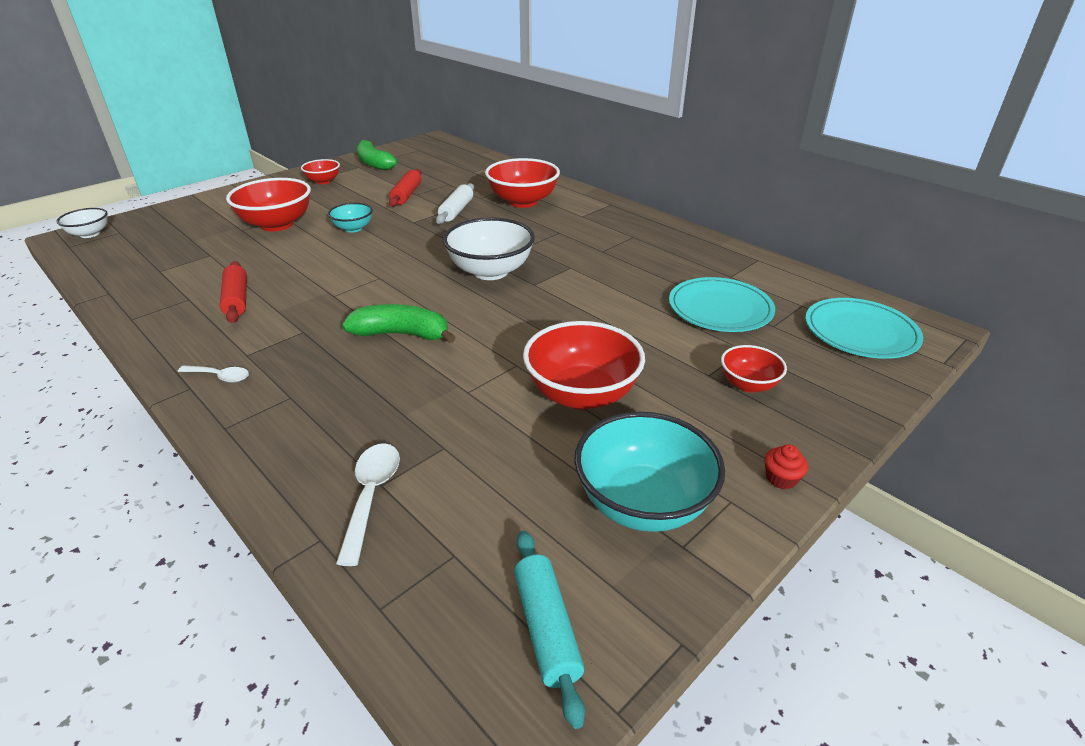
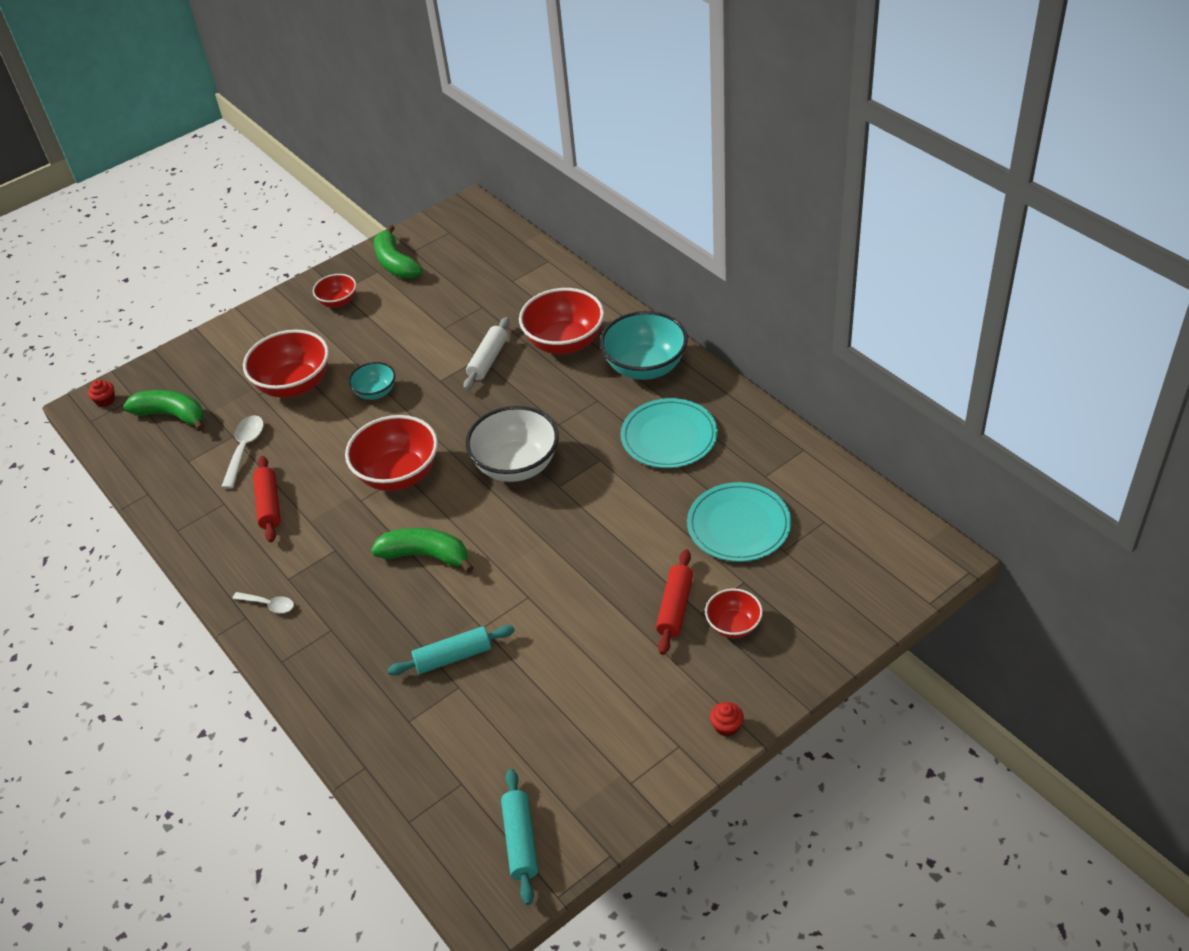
camera: 10 degrees right, 10 degrees up
white bowl [57,208,108,238] -> red cupcake [88,380,115,407]
white spoon [336,443,400,566] -> white spoon moved to [221,415,264,489]
red rolling pin [389,169,421,207] -> red rolling pin moved to [656,549,693,655]
red bowl [523,321,645,410] -> red bowl moved to [345,415,438,491]
turquoise bowl [574,412,725,532] -> turquoise bowl moved to [600,311,688,380]
turquoise plate [805,298,923,359] -> turquoise plate moved to [621,398,718,468]
none -> green banana [123,390,204,431]
none -> turquoise rolling pin [387,625,515,675]

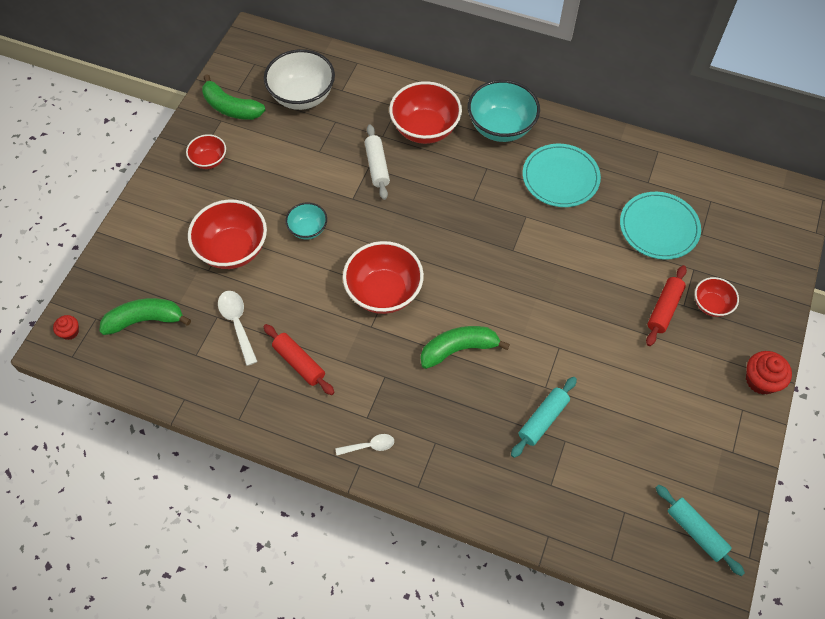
camera: 35 degrees left, 15 degrees up
white bowl [466,406,559,482] -> white bowl moved to [264,49,335,110]
red rolling pin [656,549,693,655] -> red rolling pin turned 45 degrees clockwise [646,265,687,346]
red cupcake [710,702,744,737] -> red cupcake [746,351,792,395], size x1.72

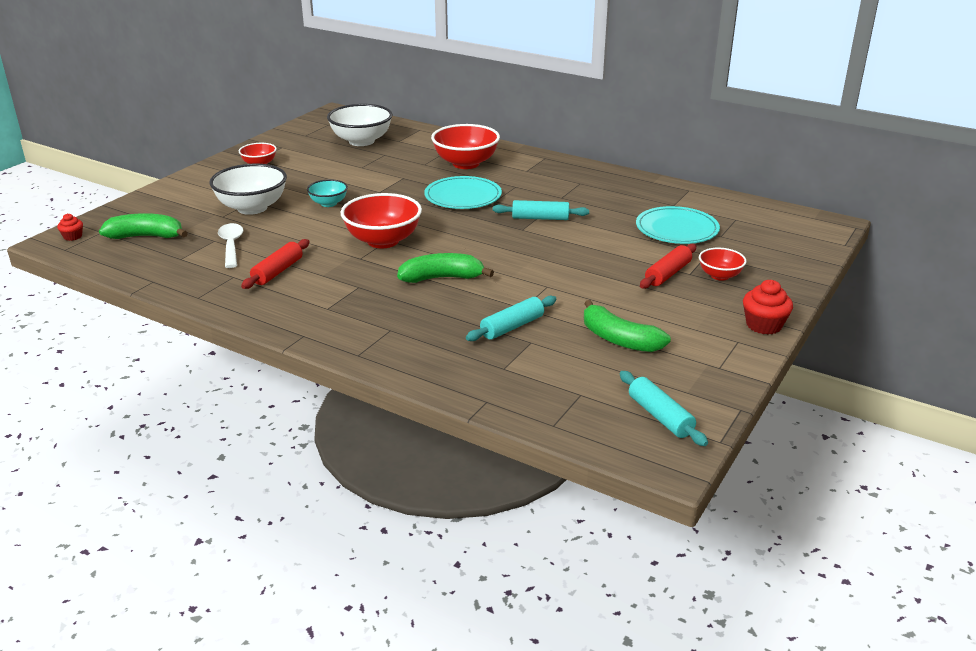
camera: 10 degrees right, 30 degrees down
red bowl [188,199,267,269] -> white bowl [209,164,287,215]
green banana [202,74,265,120] -> green banana moved to [584,300,671,352]
red rolling pin [263,324,335,395] -> red rolling pin turned 60 degrees clockwise [241,239,309,289]
white spoon [335,434,394,456] -> none
white rolling pin [365,124,390,200] -> none
turquoise bowl [468,80,540,142] -> none
turquoise plate [523,144,601,207] -> turquoise plate moved to [424,176,502,209]
none -> turquoise rolling pin [493,200,589,220]

